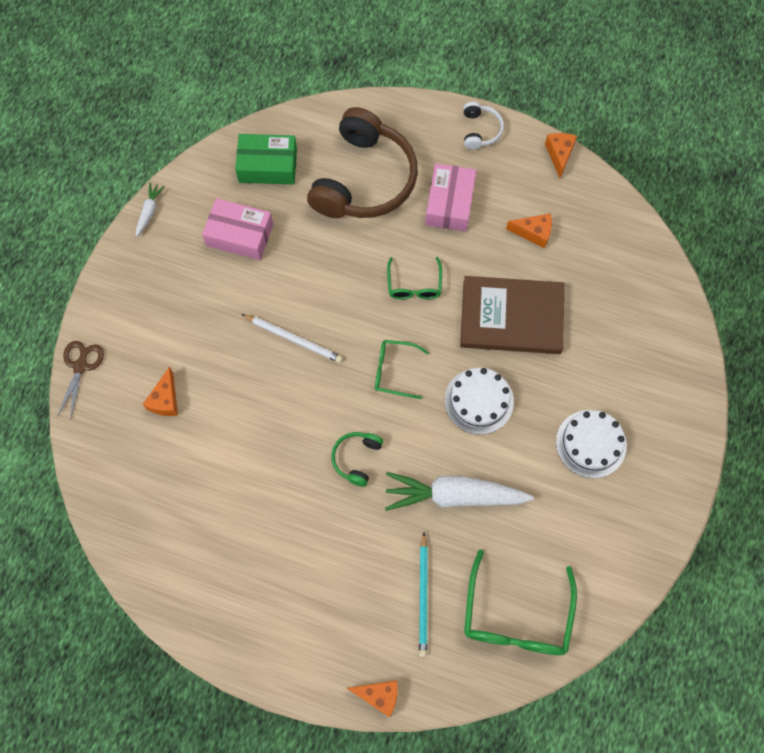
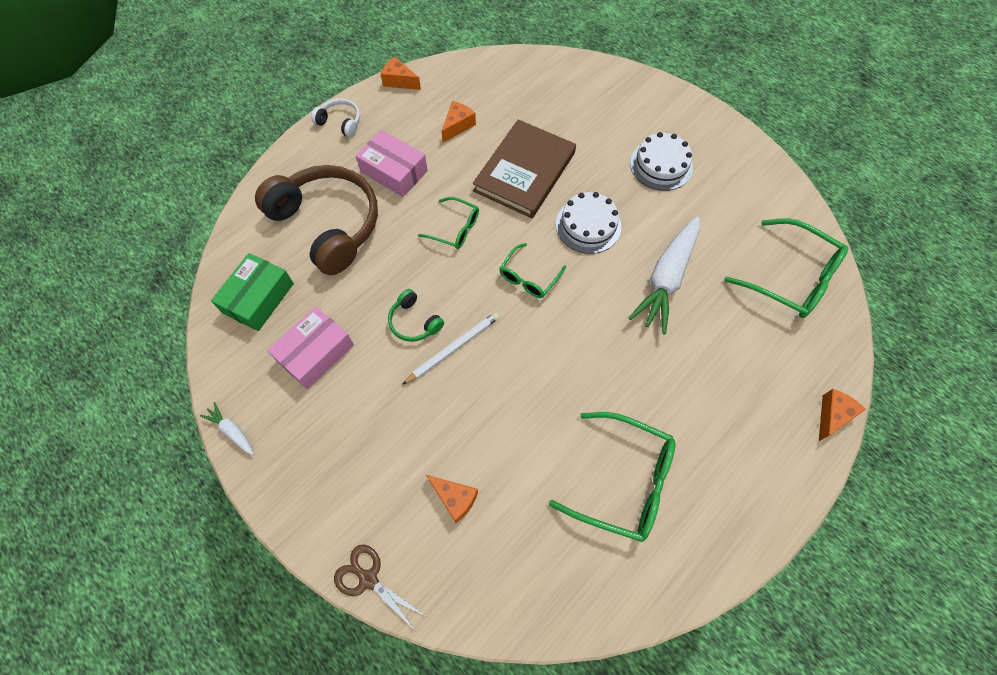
camera: 65 degrees left, 5 degrees down
green headphones [331,432,383,487] -> green headphones moved to [388,289,444,342]
turquoise pencil [419,532,428,657] -> none
none -> green glasses [549,412,676,542]

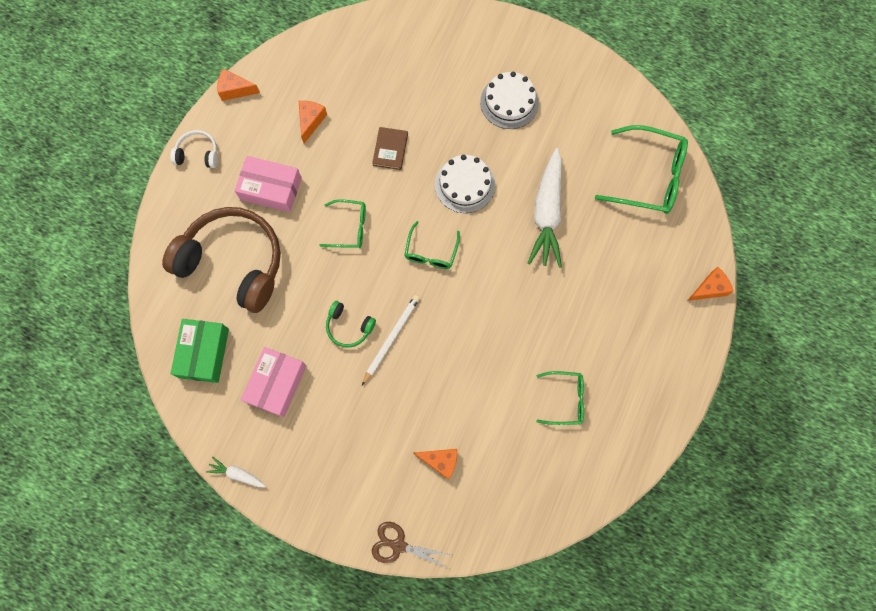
camera: 20 degrees left, 10 degrees up
brown book [473,119,576,218] -> brown book [372,127,408,170], size x0.46
green glasses [549,412,676,542] -> green glasses [536,371,584,425], size x0.57
orange cheese [819,389,866,441] -> orange cheese turned 45 degrees clockwise [687,267,734,301]

